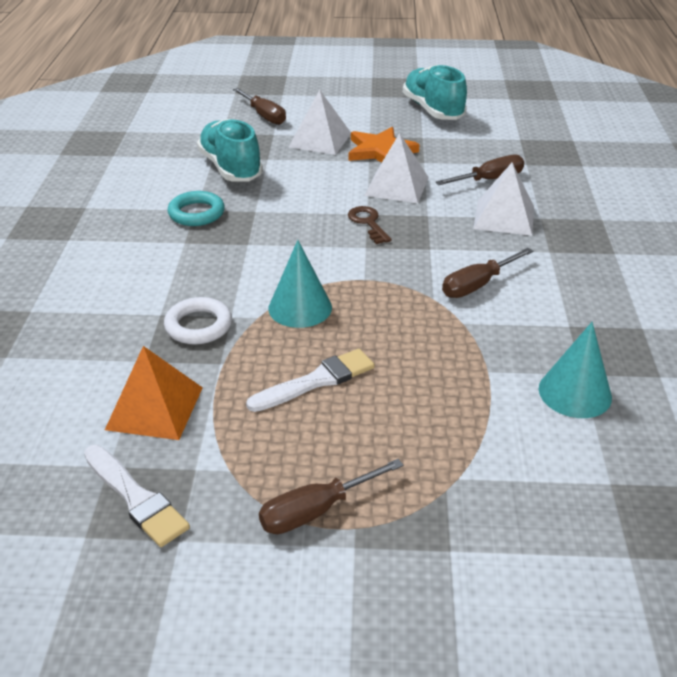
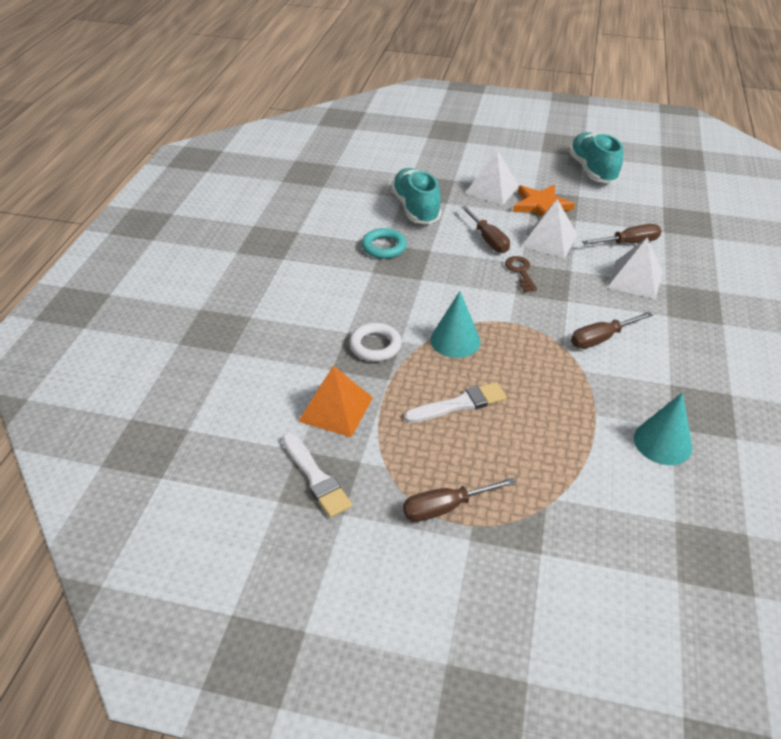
camera: 10 degrees right, 5 degrees up
brown screwdriver [233,88,286,125] -> brown screwdriver moved to [461,206,510,253]

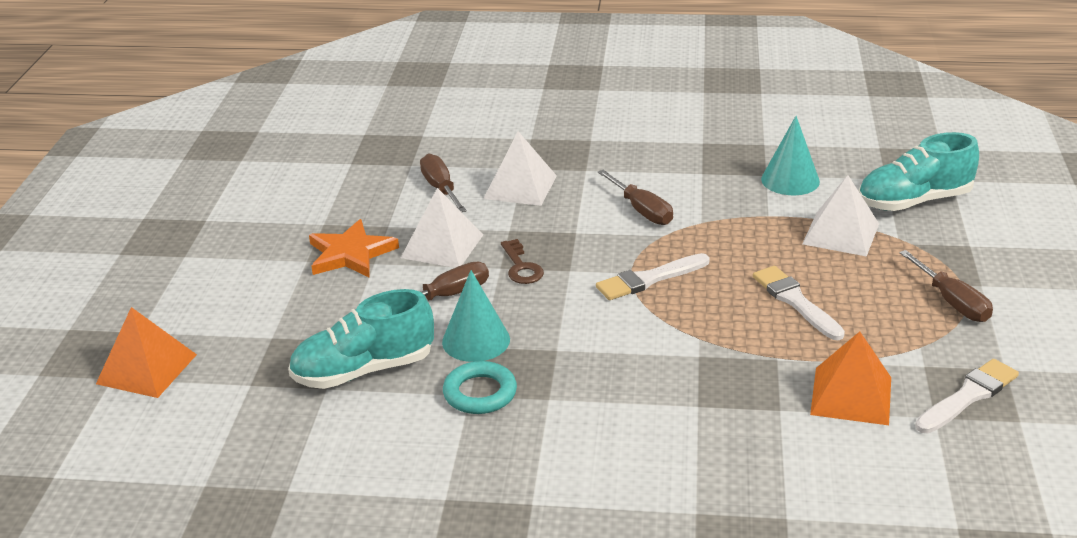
camera: 95 degrees left, 10 degrees down
white ring [349,323,402,362] -> none
turquoise cone [430,291,481,358] -> turquoise cone moved to [442,270,510,362]
white pyramid [465,150,519,205] -> white pyramid moved to [802,175,879,257]
brown key [505,256,537,292] -> brown key turned 90 degrees counterclockwise [501,239,544,284]
turquoise shoe [569,132,623,183] -> turquoise shoe moved to [858,132,979,211]
none -> orange pyramid [96,307,197,398]
none -> white brush [596,253,710,300]

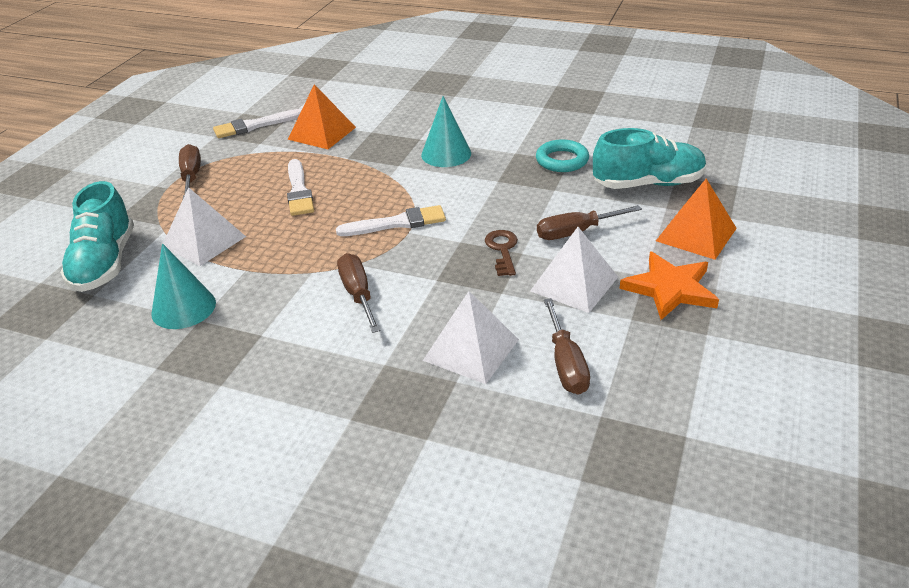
camera: 165 degrees left, 5 degrees up
orange pyramid [96,307,197,398] -> orange pyramid moved to [656,179,737,260]
turquoise cone [442,270,510,362] -> turquoise cone moved to [421,96,471,167]
turquoise shoe [858,132,979,211] -> turquoise shoe turned 90 degrees clockwise [60,181,134,292]

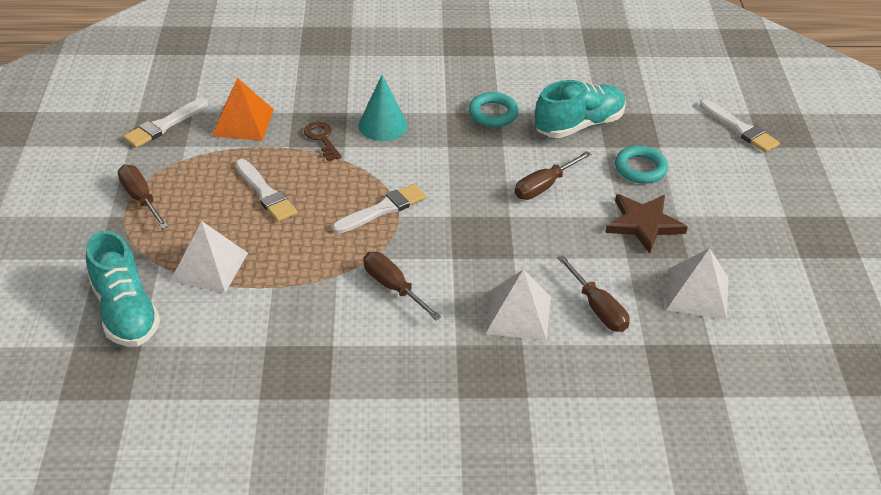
camera: 25 degrees left, 5 degrees up
turquoise cone [151,243,216,329] -> none
brown key [485,230,518,276] -> brown key moved to [304,122,342,161]
white pyramid [530,227,618,313] -> white pyramid moved to [666,248,729,320]
orange star [619,252,719,320] -> brown star [605,194,688,254]
orange pyramid [656,179,737,260] -> turquoise ring [615,146,668,184]
none -> white brush [700,99,780,153]

